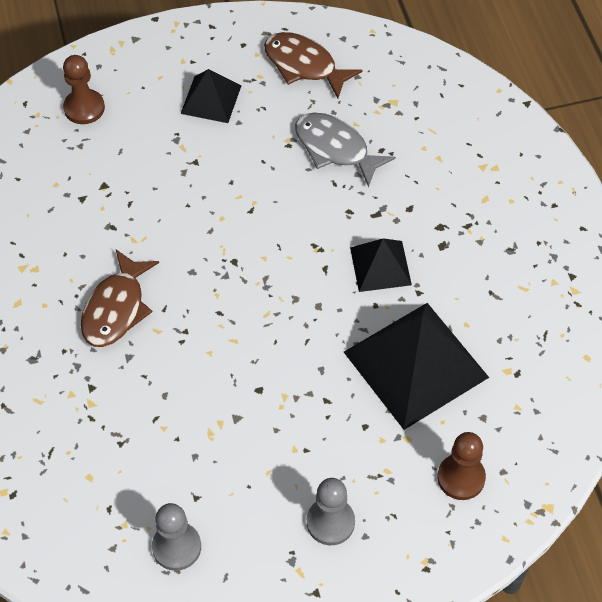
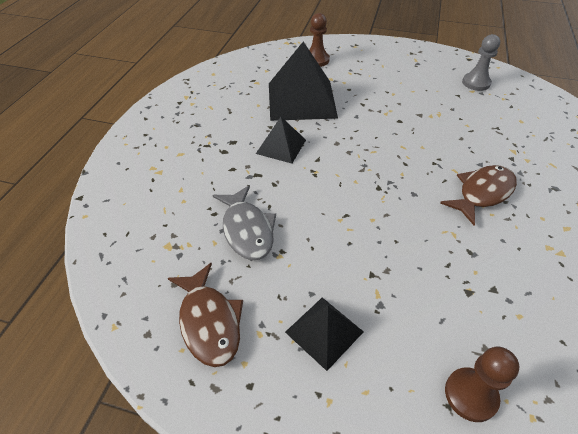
camera: 150 degrees left, 10 degrees down
grey pawn [307,478,355,545] -> none

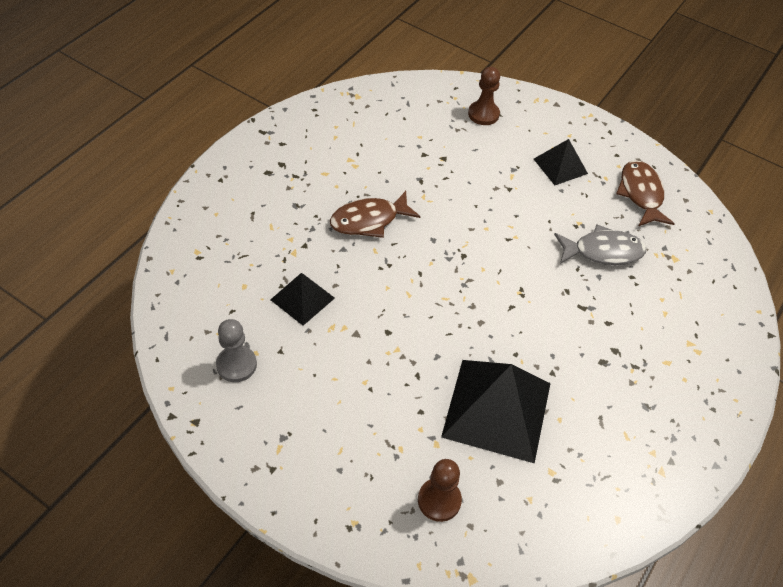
camera: 165 degrees left, 5 degrees up
grey fish [213,185,276,260] -> grey fish turned 90 degrees clockwise [554,224,646,265]
black pyramid [256,117,306,164] -> black pyramid moved to [270,273,335,325]

